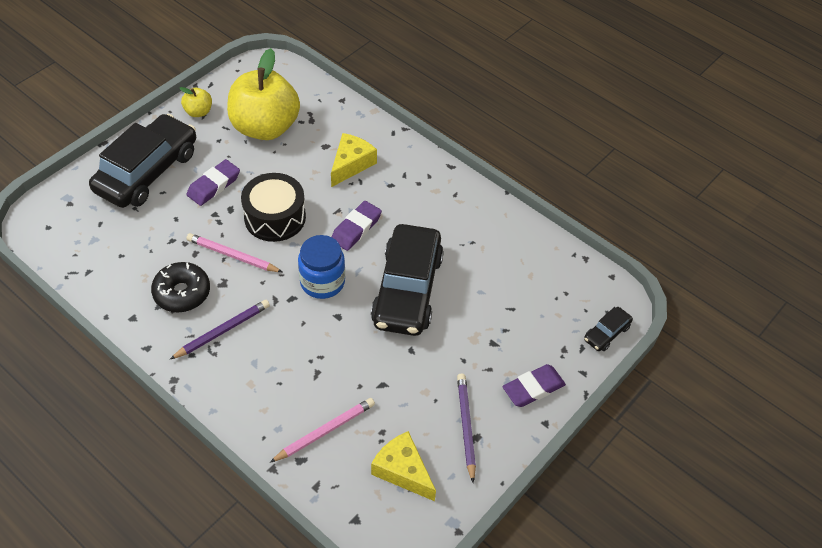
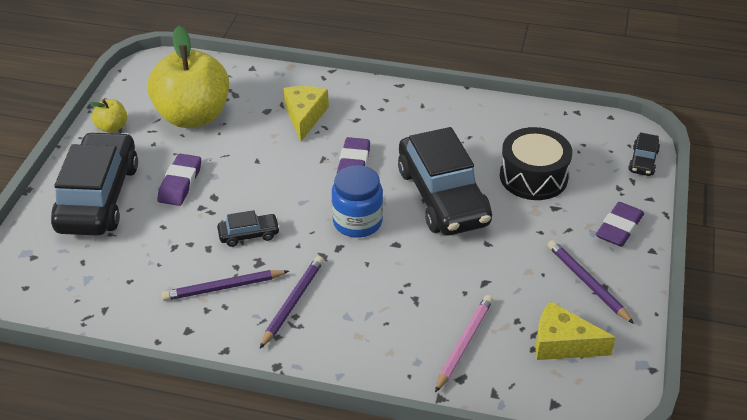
camera: 25 degrees left, 10 degrees down
black donut [151,262,210,312] -> purple pencil [161,270,289,301]
pink pencil [187,233,282,272] -> black car [217,210,280,247]
black drum [241,173,306,242] -> black drum moved to [500,127,572,200]

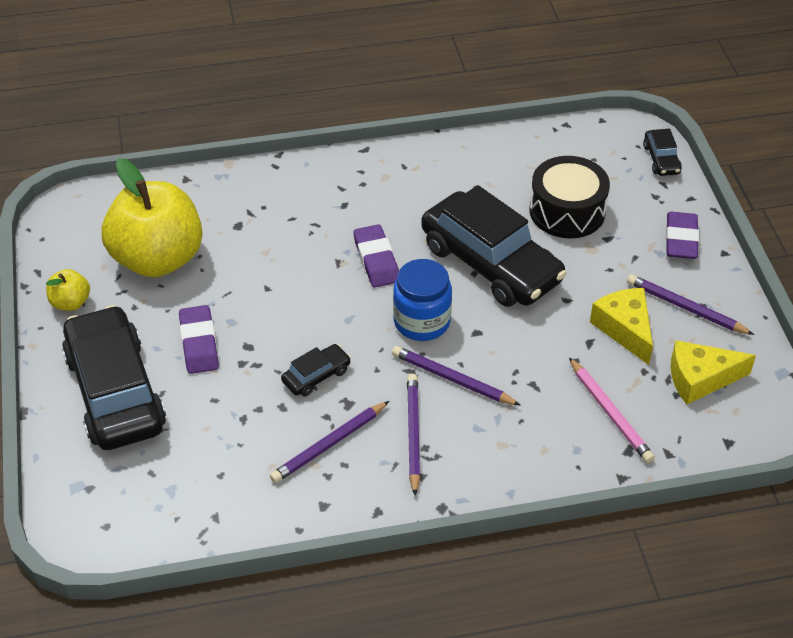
camera: 25 degrees left, 5 degrees up
yellow cheese [283,86,329,141] -> yellow cheese moved to [590,288,653,365]
pink pencil [435,295,493,392] -> pink pencil turned 150 degrees clockwise [569,357,655,463]
none -> purple pencil [392,346,521,406]

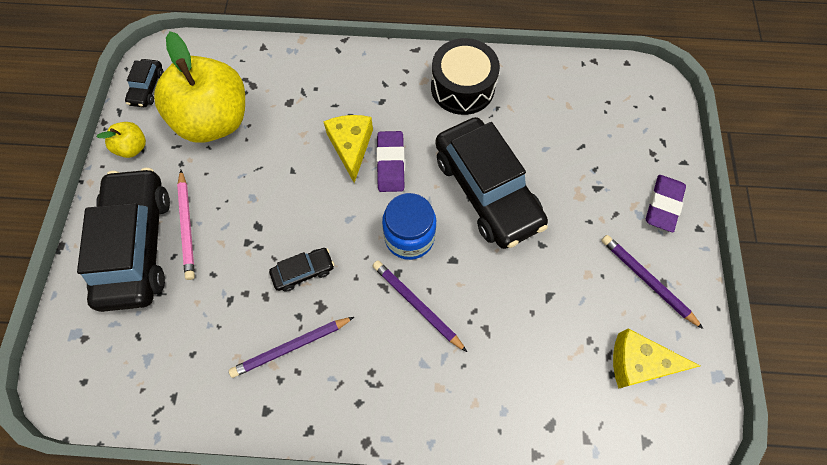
camera: 15 degrees right, 20 degrees up
purple eraser [179,305,219,374] -> none
purple pencil [407,374,420,496] -> none
black drum [529,156,610,238] -> black drum moved to [431,38,500,115]
pink pencil [569,357,655,463] -> pink pencil moved to [177,170,195,280]
yellow cheese [590,288,653,365] -> yellow cheese moved to [323,115,373,183]
black car [643,129,682,176] -> black car moved to [125,59,164,107]

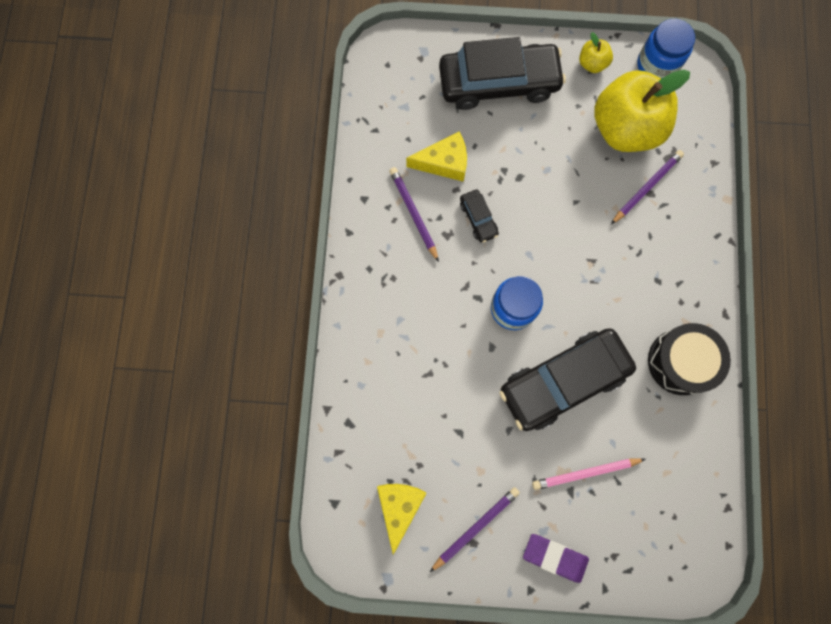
camera: 90 degrees right, 10 degrees up
black car [125,59,164,107] -> blue jar [637,19,695,79]
pink pencil [177,170,195,280] -> pink pencil moved to [532,458,646,490]
yellow cheese [323,115,373,183] -> yellow cheese moved to [406,131,467,182]
purple pencil [373,260,467,352] -> purple pencil moved to [611,150,684,225]
purple eraser [377,131,405,192] -> none

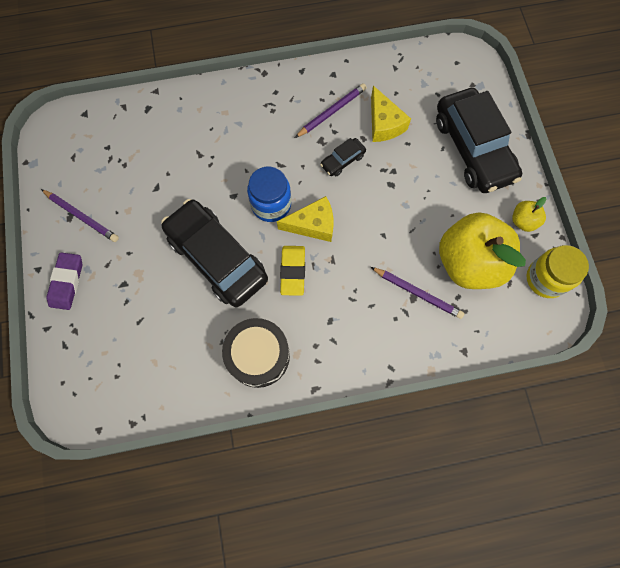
camera: 75 degrees right, 5 degrees down
yellow cheese [377,484,426,555] -> yellow cheese moved to [277,196,333,242]
pink pencil [532,458,646,490] -> none
blue jar [637,19,695,79] -> yellow jar [526,245,589,298]
none -> yellow eraser [280,246,305,296]

